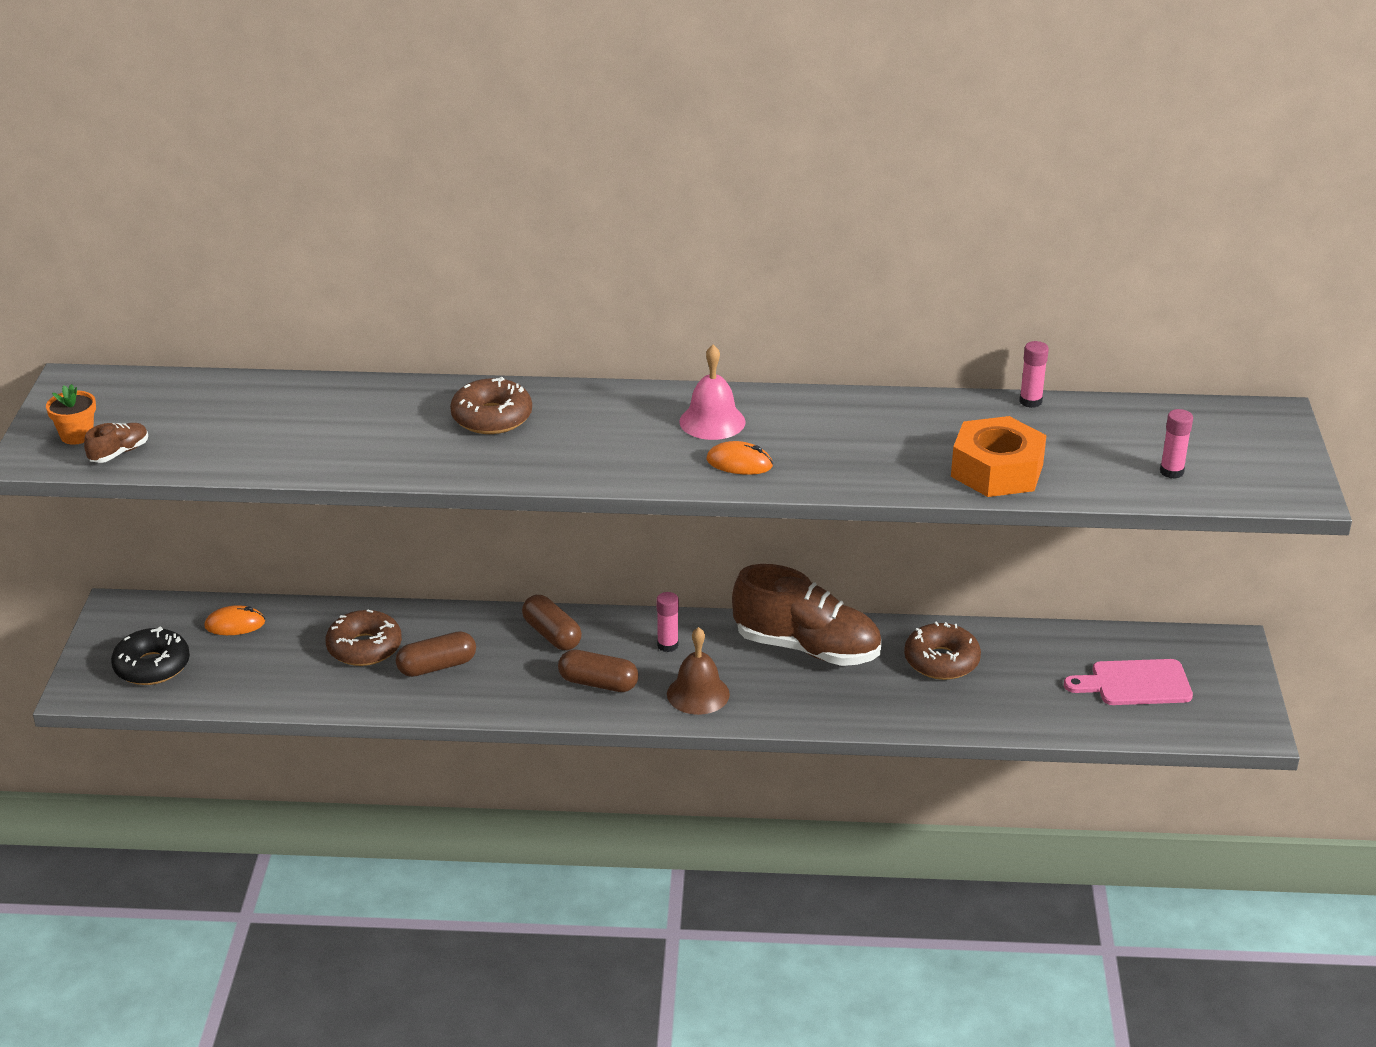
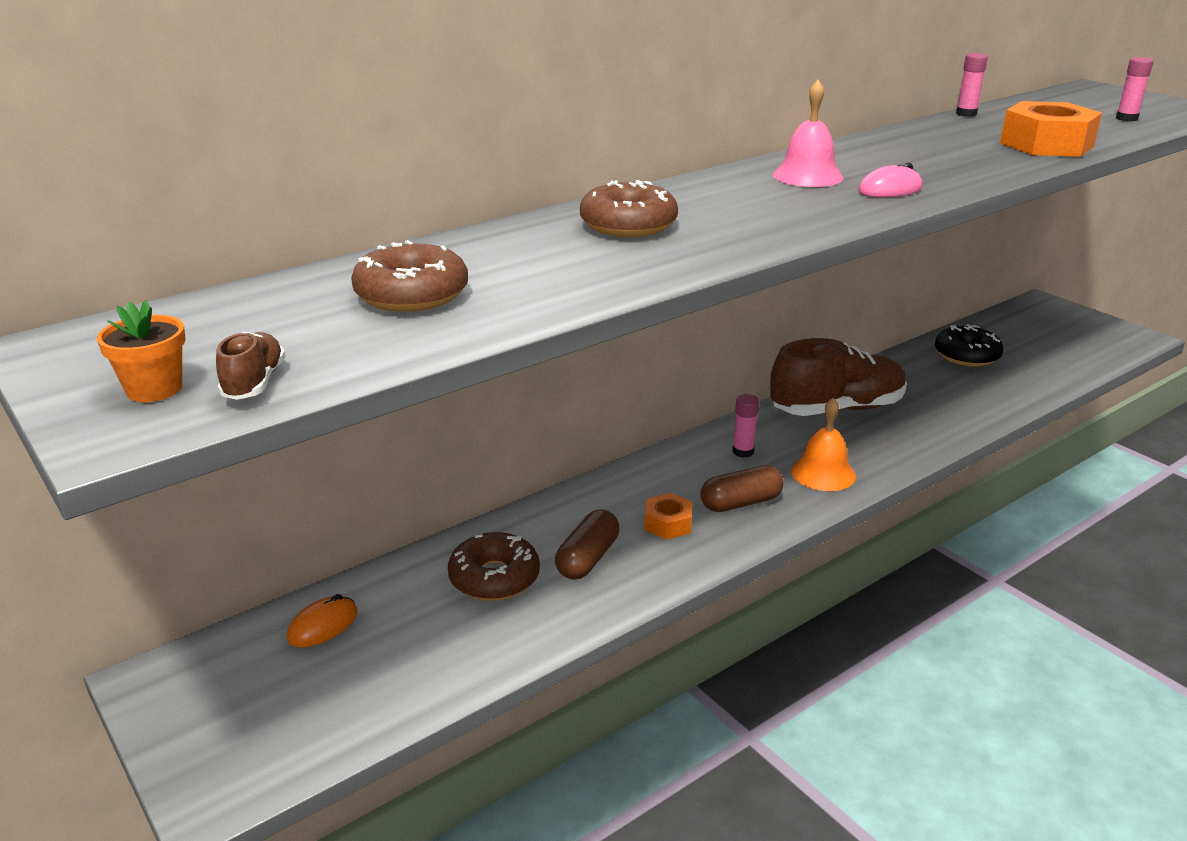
camera: 40 degrees left, 5 degrees down
black donut [111,626,190,685] -> black donut moved to [935,324,1004,367]
brown capsule [522,595,582,650] -> none
brown bell [667,627,730,715] -> orange bell [791,398,856,491]
orange mouse [706,441,773,475] -> pink mouse [858,163,922,197]
brown donut [904,621,981,680] -> brown donut moved to [351,240,468,312]
pink cutting board [1064,659,1193,705] -> none
none -> orange nut [644,493,692,540]

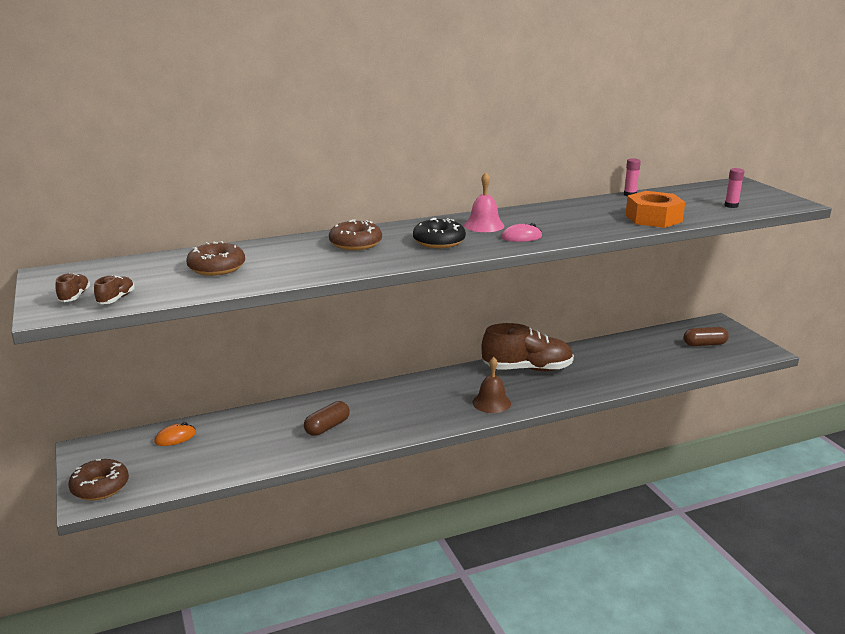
camera: 15 degrees right, 5 degrees down
orange flower pot [97,300,186,402] -> brown shoe [55,273,90,302]
brown donut [448,532,540,601] -> brown donut moved to [68,459,129,500]
orange nut [644,493,692,540] -> none
brown capsule [701,465,784,512] -> brown capsule moved to [684,327,729,346]
pink glue stick [732,394,759,458] -> none
orange bell [791,398,856,491] -> brown bell [472,357,511,413]
black donut [935,324,1004,367] -> black donut moved to [413,218,466,248]

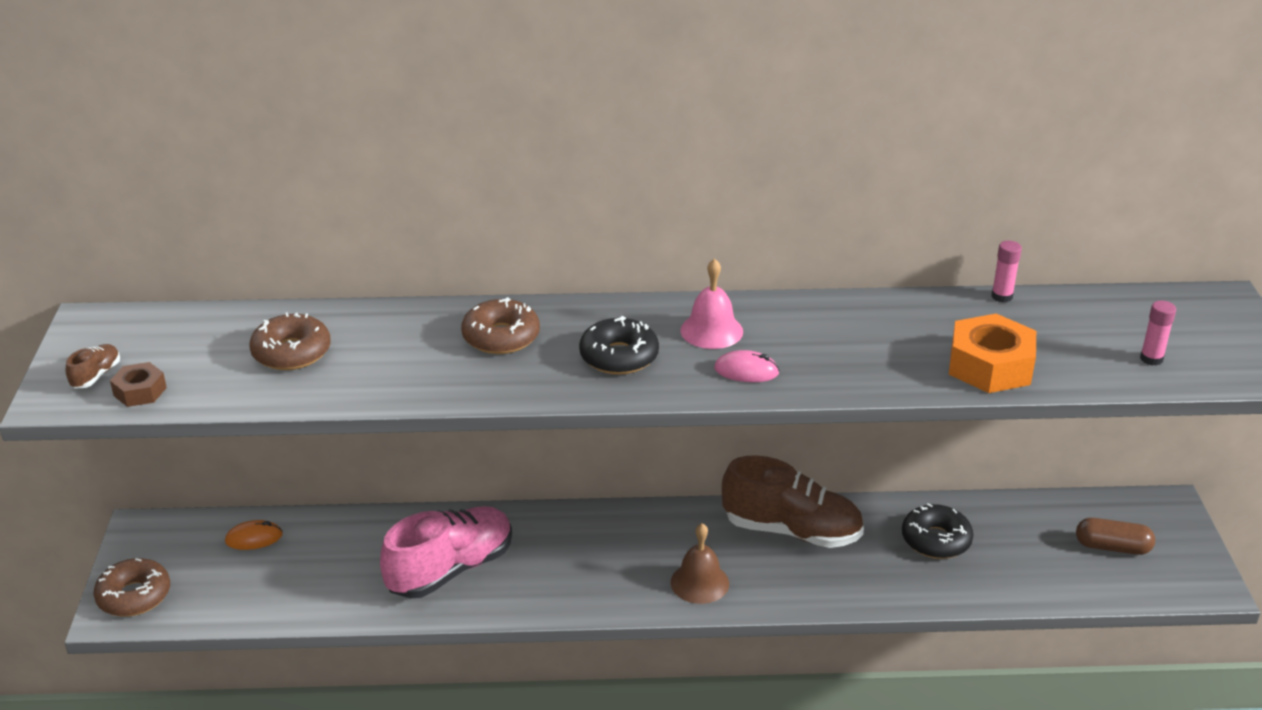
camera: 20 degrees right, 10 degrees up
brown shoe [94,275,135,304] -> brown nut [110,362,167,407]
brown capsule [304,401,350,436] -> pink shoe [380,506,512,598]
none -> black donut [902,503,973,559]

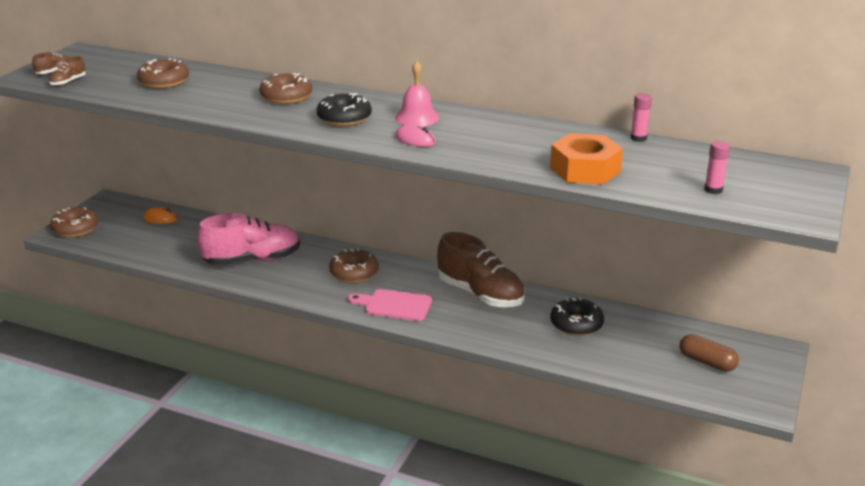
camera: 25 degrees right, 5 degrees down
brown nut [110,362,167,407] -> brown shoe [49,56,86,86]
brown bell [671,523,729,604] -> pink cutting board [348,289,432,321]
none -> brown donut [329,248,379,283]

